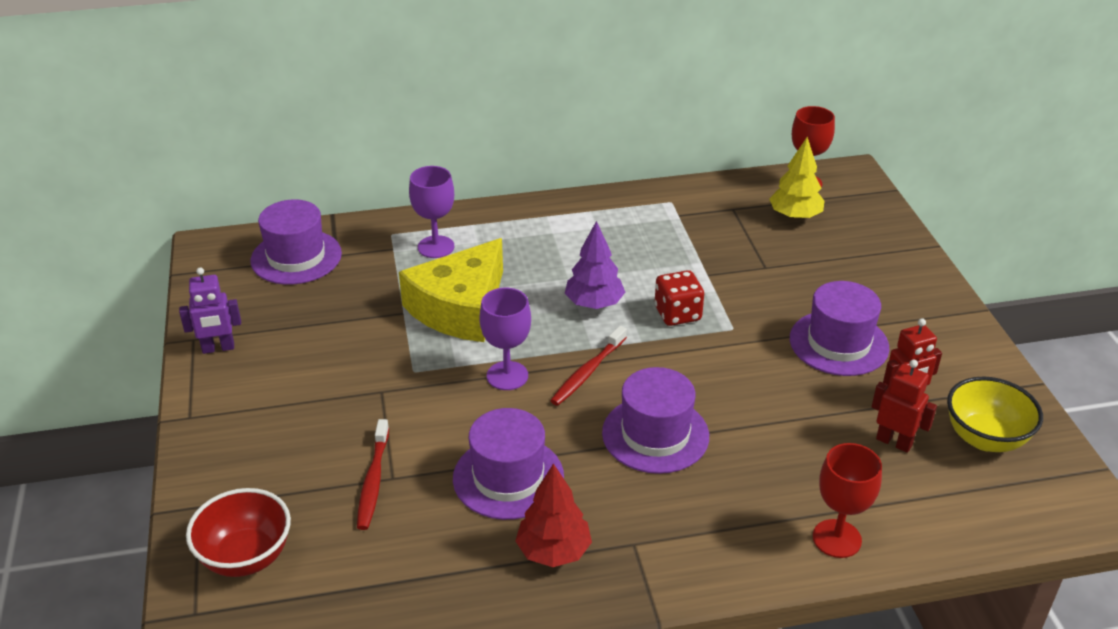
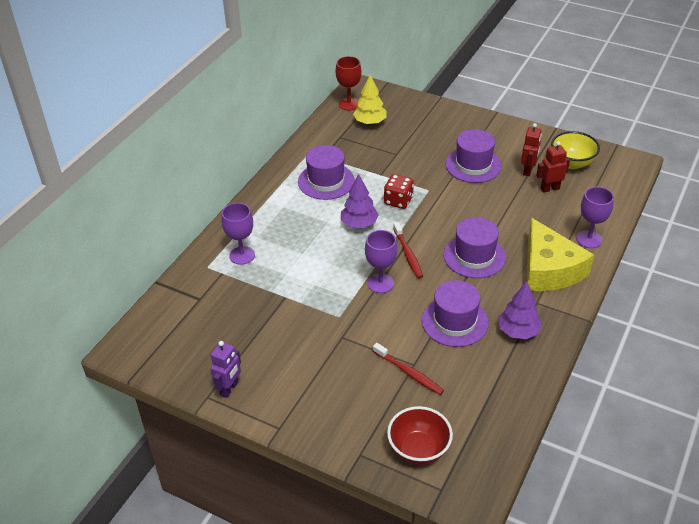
camera: 50 degrees left, 5 degrees up
purple hat [250,199,342,285] -> purple hat moved to [298,145,355,200]
yellow cheese [399,238,503,342] -> yellow cheese moved to [527,218,594,291]
red tree [515,463,592,567] -> purple tree [498,281,542,339]
red goblet [813,443,882,558] -> purple goblet [576,187,614,248]

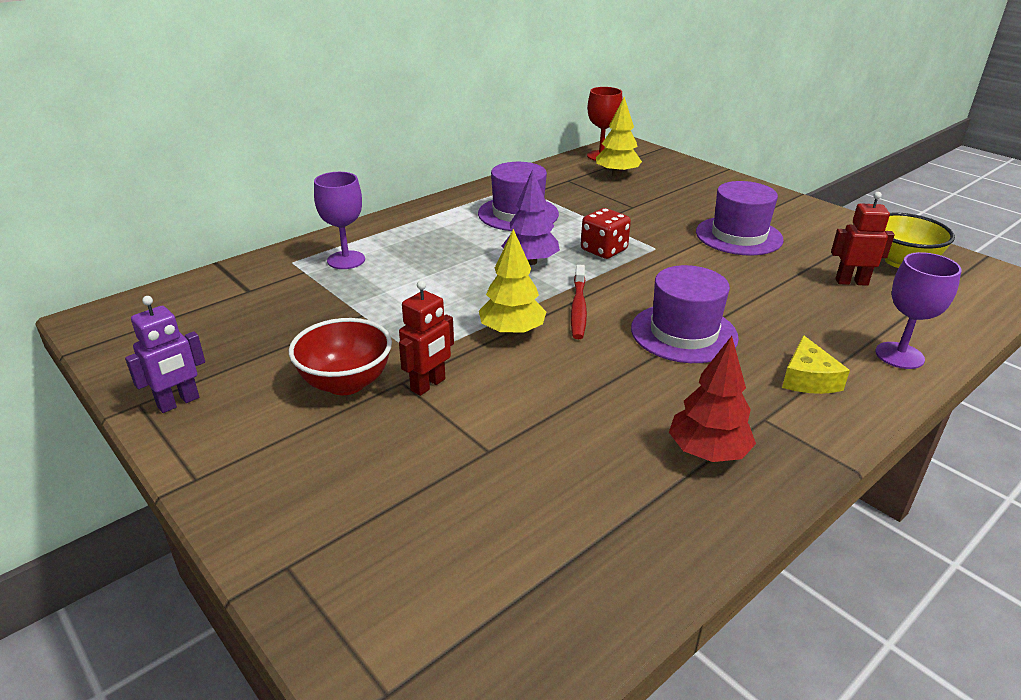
camera: 20 degrees right, 10 degrees down
purple goblet [365,230,397,293] -> yellow tree [479,229,546,336]
red toothbrush [373,343,444,395] -> none
red bowl [387,406,453,465] -> red bowl moved to [289,318,392,395]
purple hat [422,280,489,347] -> none
purple tree [498,281,542,339] -> red tree [669,336,756,462]
red robot [521,123,542,176] -> red robot moved to [399,281,454,396]
yellow cheese [527,218,594,291] -> yellow cheese [782,335,850,394], size x0.48

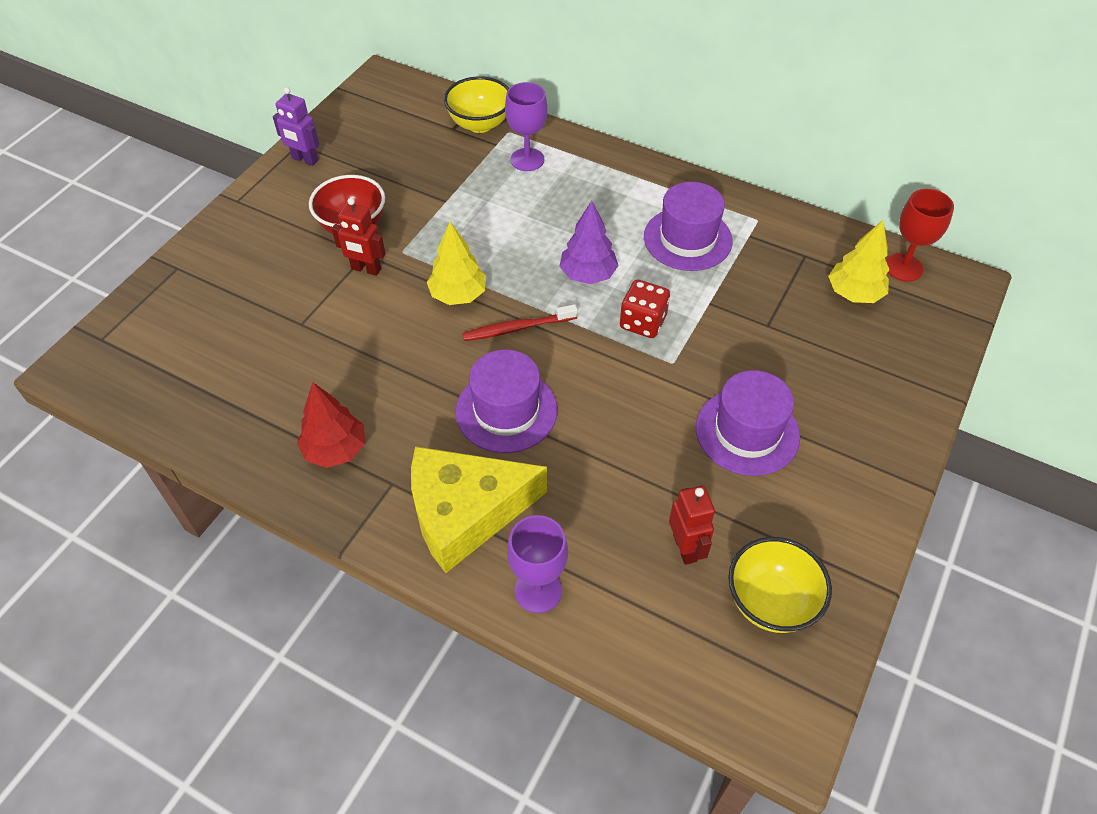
camera: 70 degrees right, 20 degrees up
yellow cheese [782,335,850,394] -> yellow cheese [411,446,547,573], size x2.08
none -> yellow bowl [444,76,509,133]

